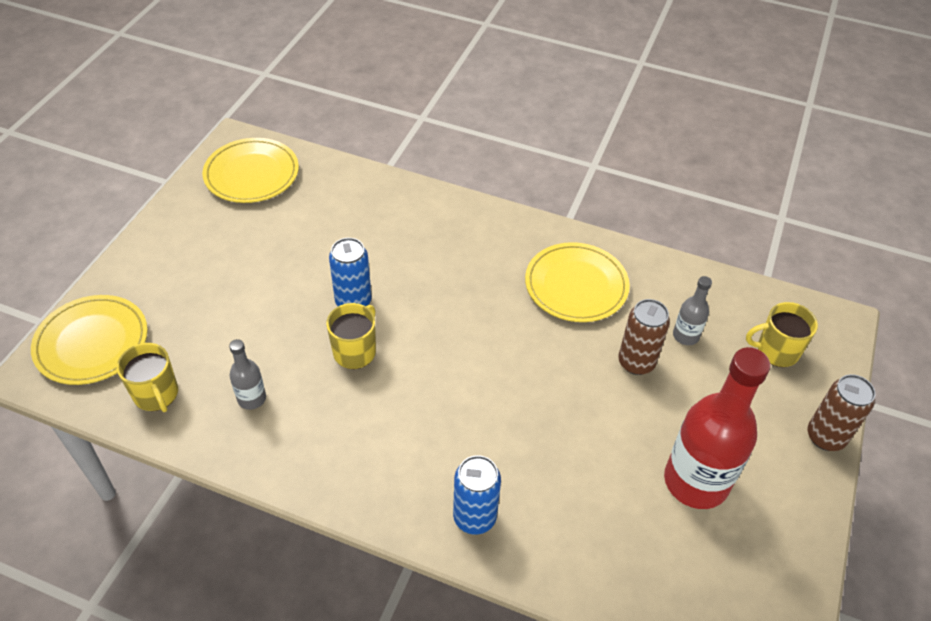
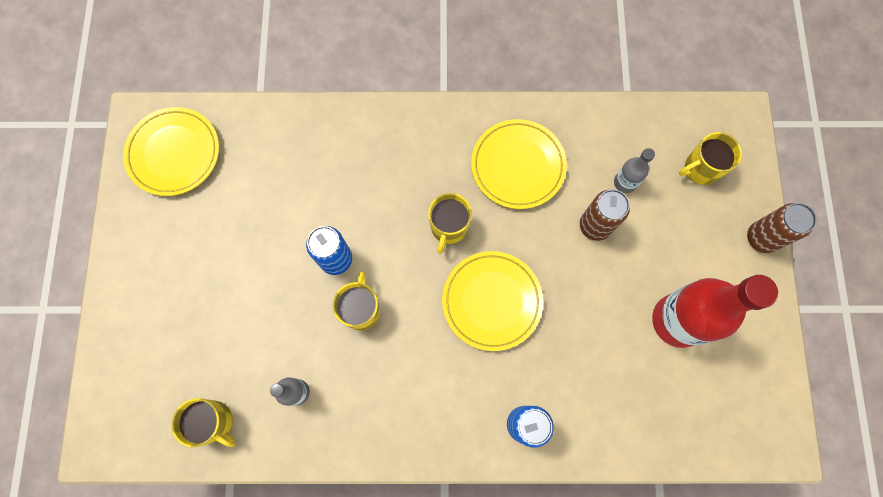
camera: 20 degrees left, 25 degrees up
yellow plate [31,295,148,385] -> yellow plate moved to [442,251,543,351]
none -> yellow mug [428,193,472,254]

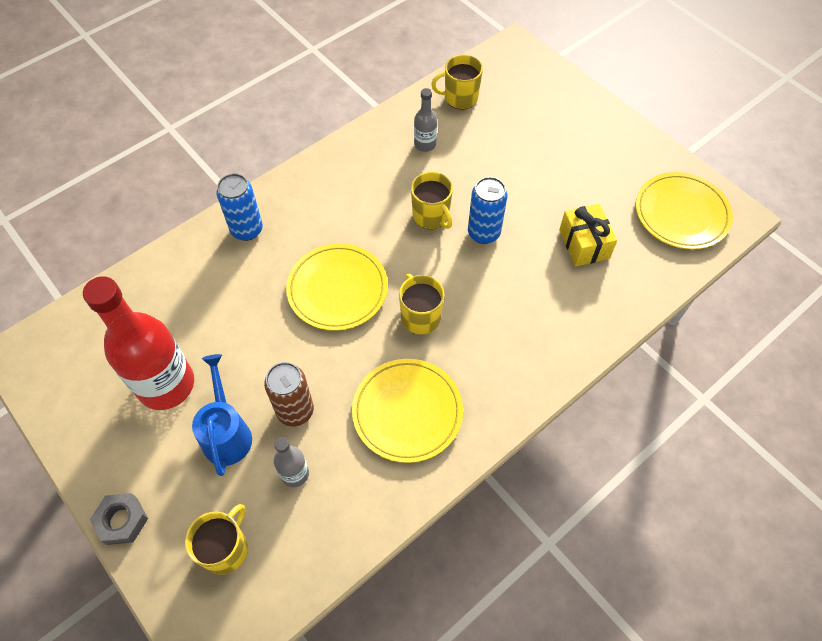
camera: 140 degrees right, 15 degrees down
brown can [747,203,816,253] -> grey nut [90,493,148,545]
none -> blue watering can [192,354,252,476]
none -> yellow gift [559,204,618,266]

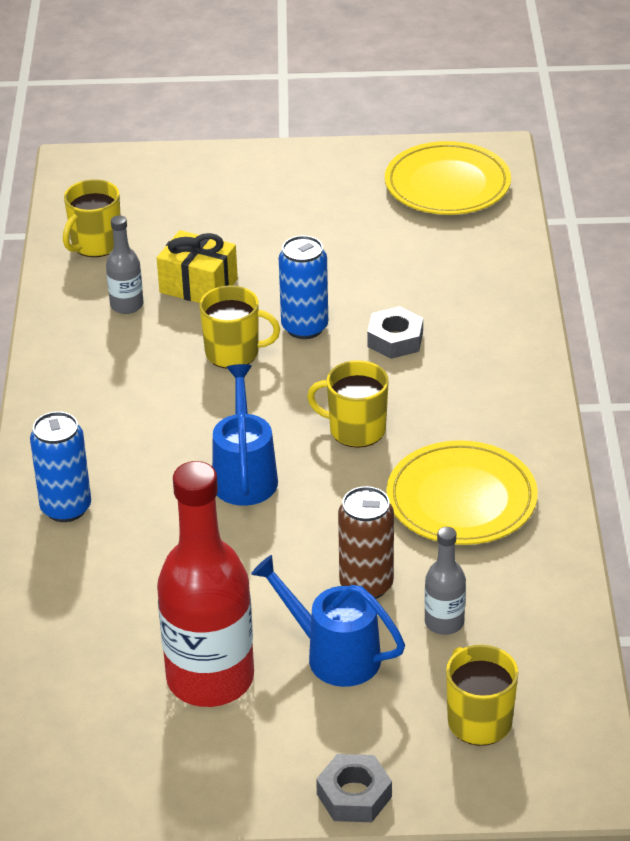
camera: 50 degrees left, 20 degrees down
yellow plate [286,243,388,331] -> blue watering can [212,364,278,506]
yellow gift [559,204,618,266] -> yellow gift moved to [157,230,238,303]
none -> grey nut [367,306,423,359]

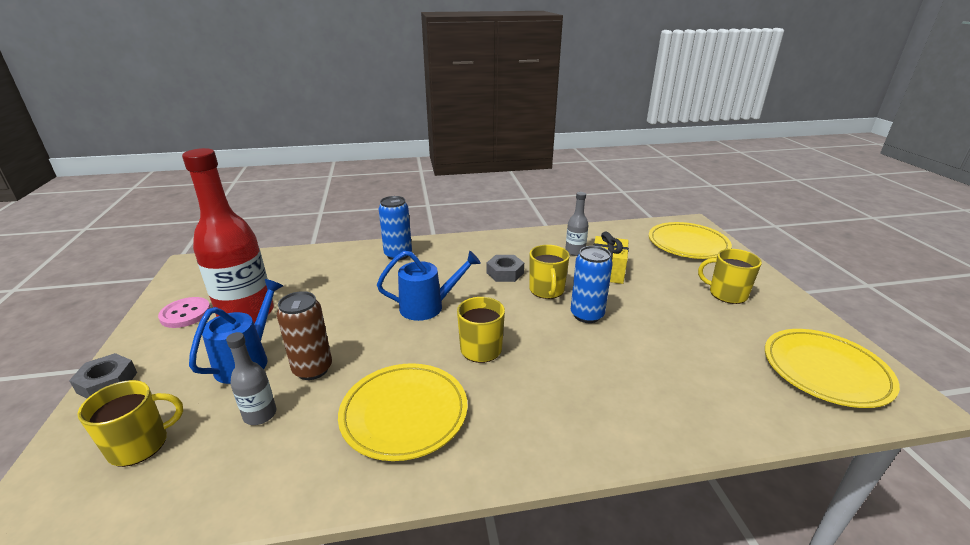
camera: 80 degrees right, 10 degrees down
yellow mug [63,179,120,257] -> yellow mug moved to [698,249,762,304]
grey nut [367,306,423,359] -> grey nut moved to [487,255,524,282]
none -> pink button [158,297,211,328]
none -> yellow plate [649,222,732,259]

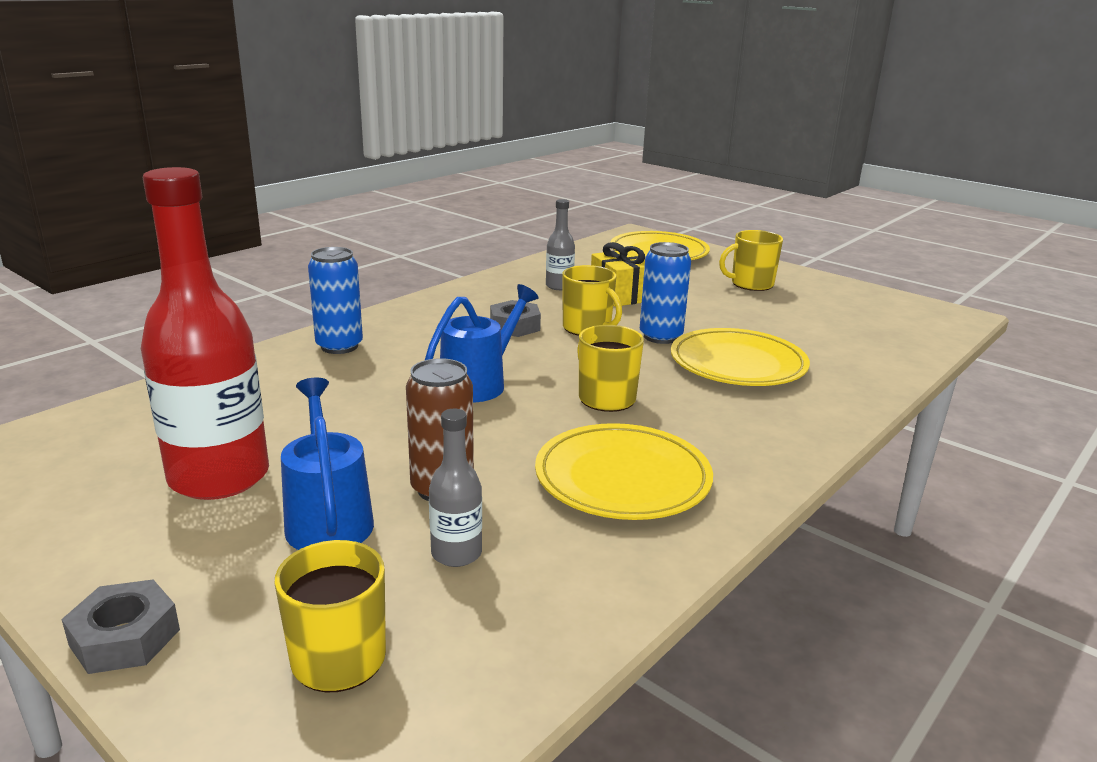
camera: 40 degrees left, 5 degrees down
pink button [158,297,211,328] -> none
yellow plate [765,329,900,408] -> yellow plate moved to [671,328,810,386]

